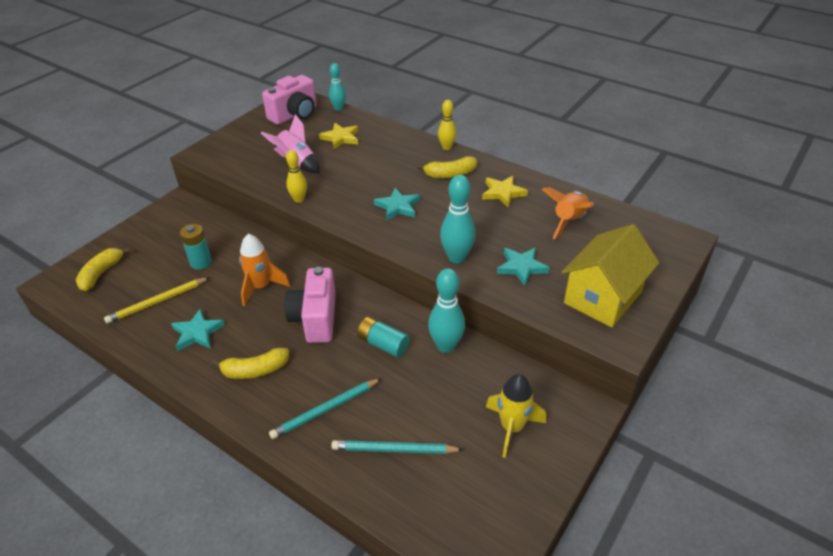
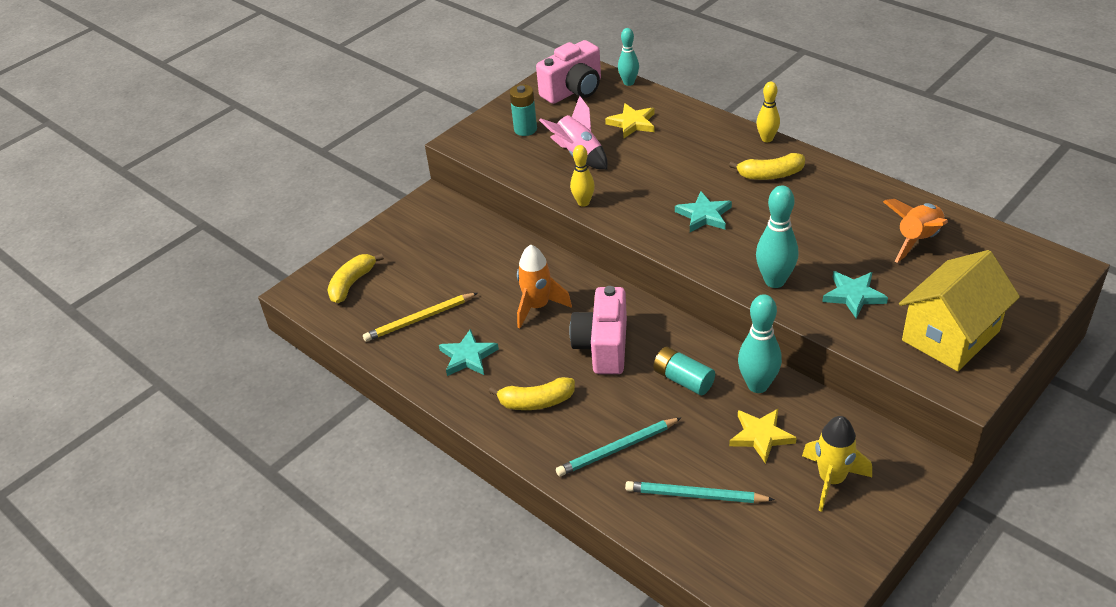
camera: 10 degrees right, 0 degrees up
turquoise battery [180,224,212,270] -> turquoise battery moved to [509,85,537,136]
yellow star [482,176,528,207] -> yellow star moved to [729,409,797,464]

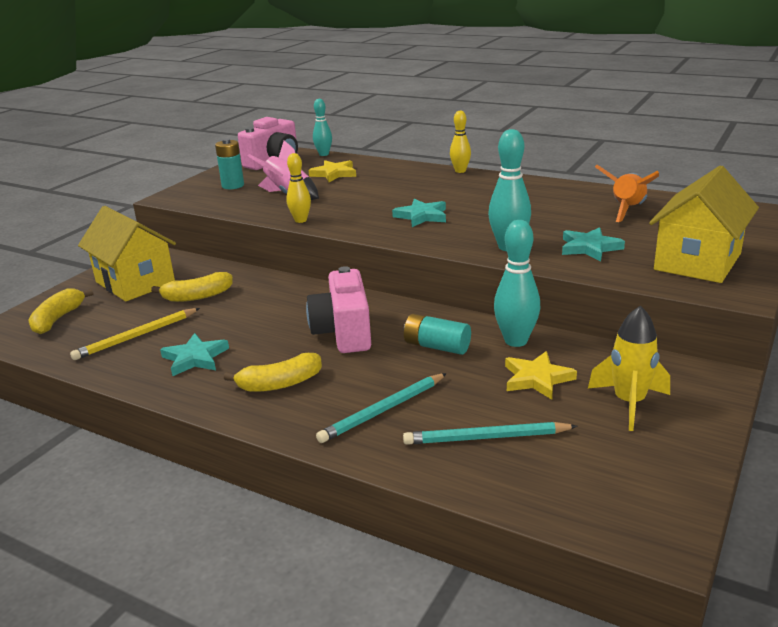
camera: 15 degrees left, 15 degrees down
orange rocket [517,245,572,329] -> none
yellow banana [729,153,805,180] -> yellow banana moved to [151,272,233,302]
none -> yellow house [78,206,176,302]

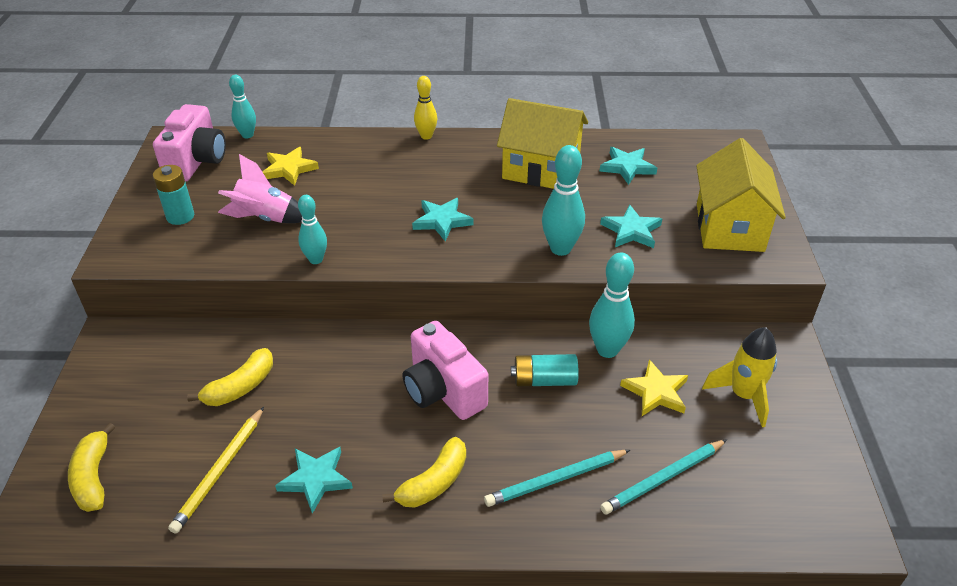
camera: 30 degrees left, 15 degrees up
yellow house [78,206,176,302] -> yellow house moved to [497,98,588,189]
yellow bowling pin [286,153,311,223] -> turquoise bowling pin [298,195,327,264]
turquoise pencil [316,373,447,443] -> turquoise pencil turned 45 degrees clockwise [484,450,630,507]
orange rocket [595,165,659,222] -> turquoise star [599,147,657,185]

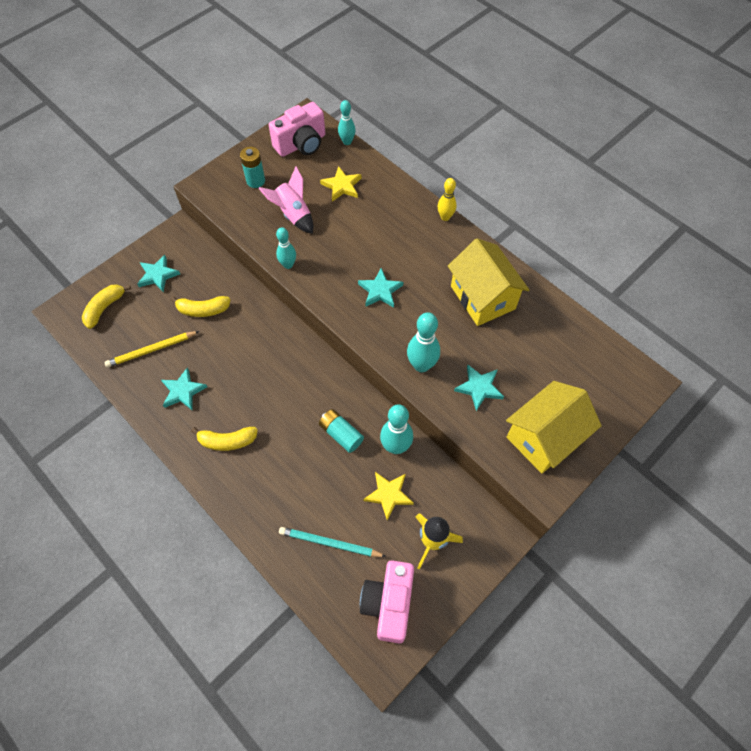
camera: 45 degrees right, 20 degrees up
pink camera [403,321,488,420] -> pink camera moved to [360,560,414,643]
turquoise pencil [484,450,630,507] -> none
turquoise star [599,147,657,185] -> turquoise star moved to [137,255,180,293]

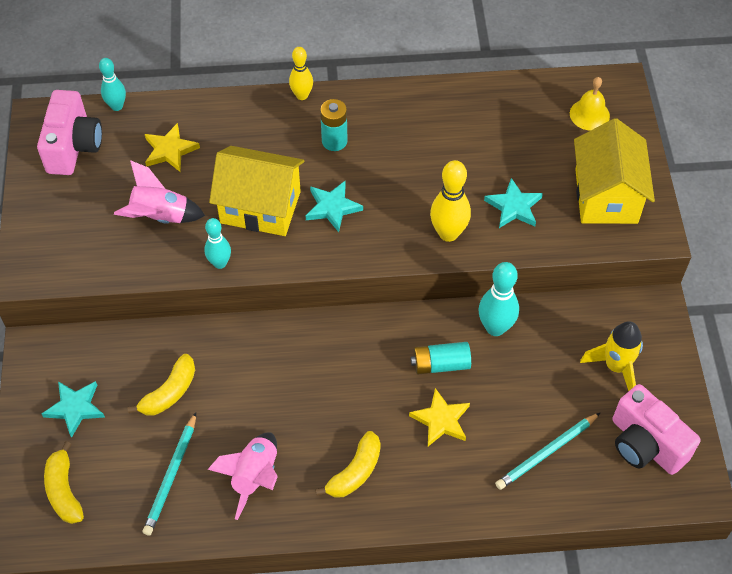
camera: 50 degrees left, 5 degrees down
yellow pencil [105,331,200,367] -> turquoise pencil [143,413,196,535]
turquoise star [161,368,207,411] -> pink rocket [207,432,278,520]
turquoise battery [240,147,265,188] -> turquoise battery moved to [320,99,348,151]
yellow star [363,472,414,520] -> yellow star moved to [409,388,470,446]
turquoise bowling pin [407,312,440,372] -> yellow bowling pin [430,160,471,242]
yellow house [448,238,529,326] -> yellow house moved to [209,146,304,236]
none -> yellow bell [570,77,610,131]

